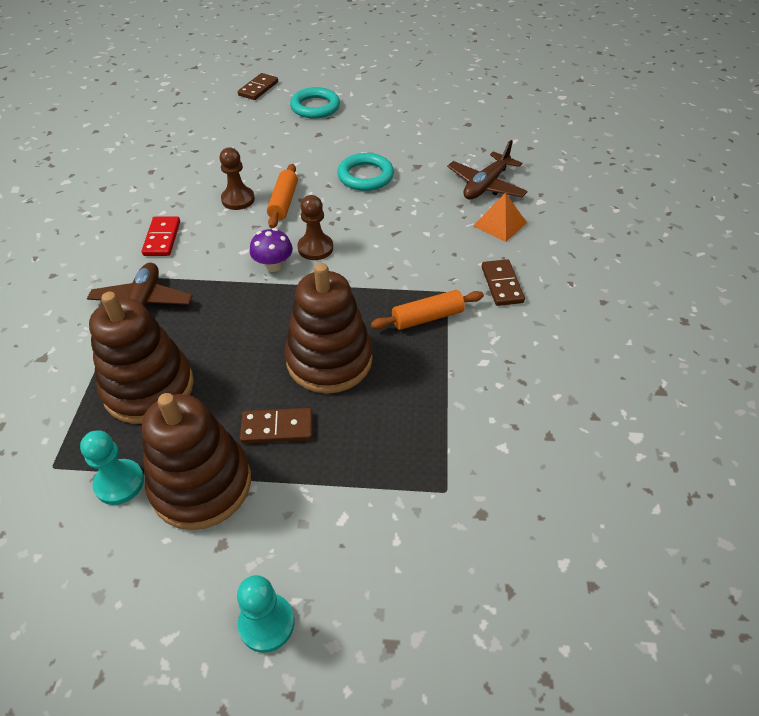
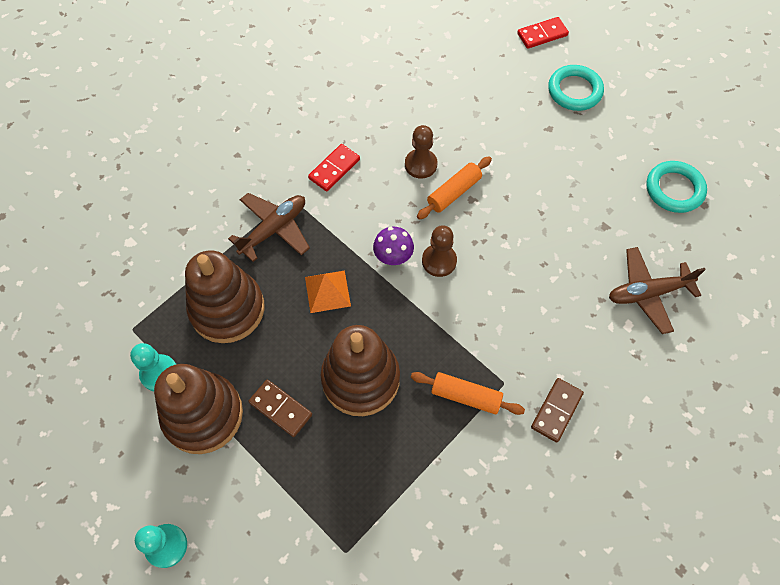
camera: 40 degrees right, 15 degrees up
brown domino [238,73,278,100] -> red domino [517,17,569,49]
turquoise ring [337,153,394,191] -> turquoise ring moved to [646,161,707,213]
orange pyramid [473,193,527,242] -> orange pyramid moved to [305,270,351,313]

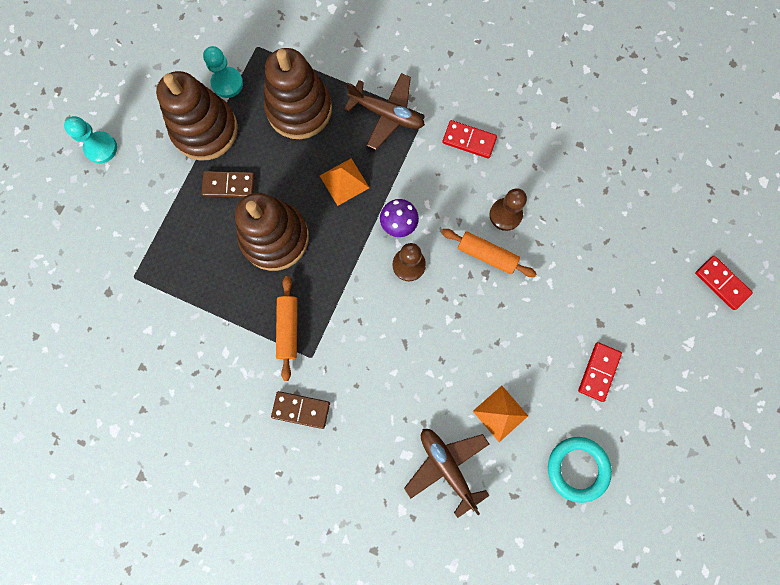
camera: 70 degrees right, 15 degrees up
brown domino [248,380,312,437] -> brown domino turned 75 degrees clockwise [201,171,255,198]
turquoise ring [548,65,604,111] -> none
none -> orange pyramid [473,386,528,442]
none -> red domino [578,342,622,402]

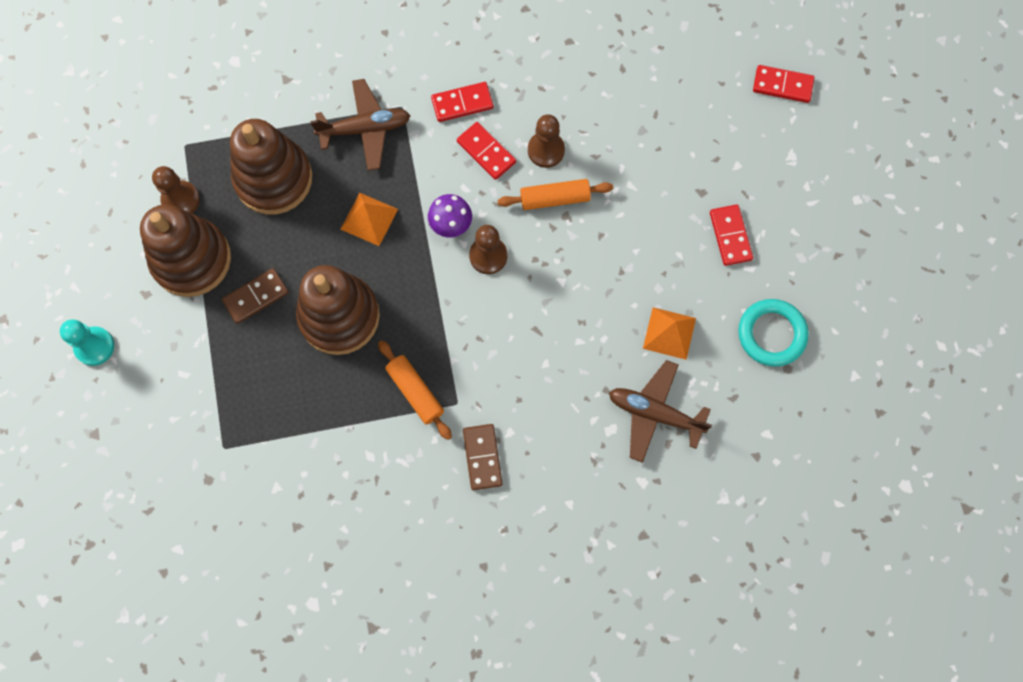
camera: 35 degrees left, 5 degrees down
turquoise pawn [203,46,243,98] -> brown pawn [152,166,200,213]
brown domino [271,391,330,429] -> brown domino turned 75 degrees counterclockwise [463,424,503,490]
none -> red domino [457,122,516,180]

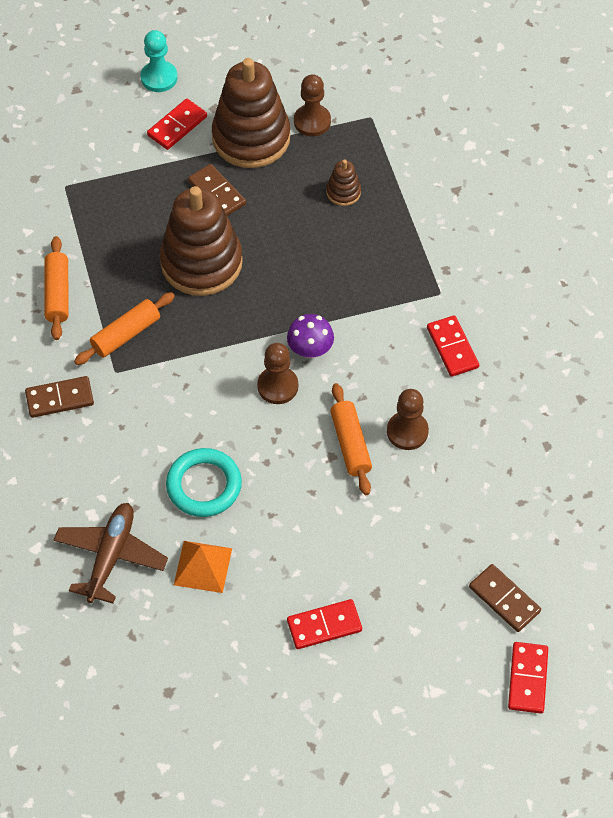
camera: 85 degrees right, 15 degrees down
brown stacking toy [230,119,312,214] -> brown stacking toy [326,160,361,206], size x0.43
brown plane [310,79,411,171] -> none
orange pyramid [341,193,398,246] -> none
red domino [457,122,516,180] -> red domino moved to [147,99,207,150]
turquoise ring [738,299,808,366] -> turquoise ring moved to [166,448,242,517]
none -> orange rolling pin [44,236,69,340]
none -> brown domino [469,564,541,632]

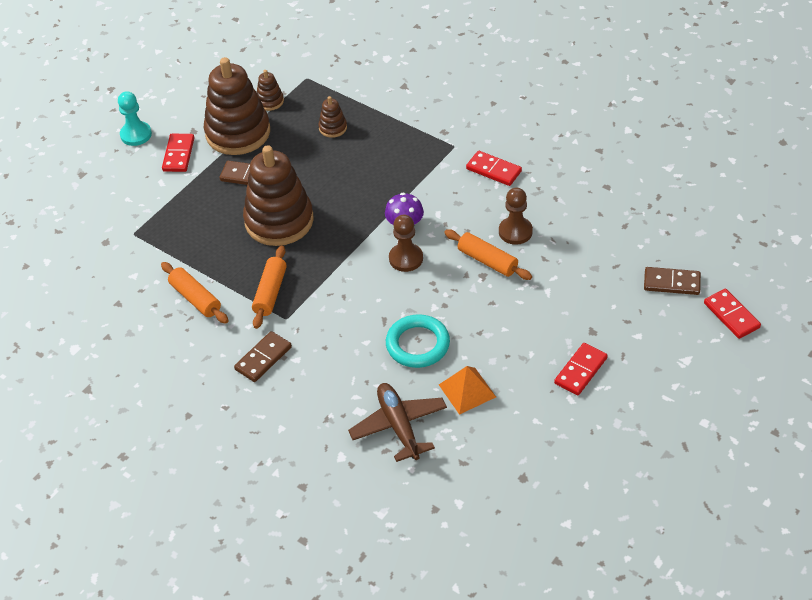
camera: 35 degrees left, 10 degrees down
brown pawn [294,74,331,136] -> brown stacking toy [257,70,284,111]

